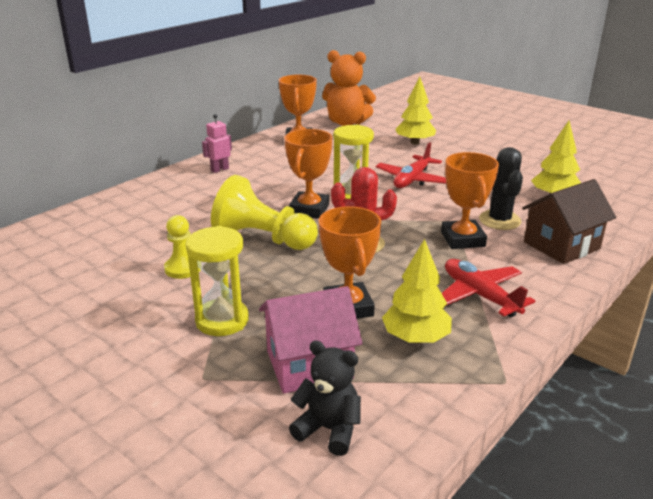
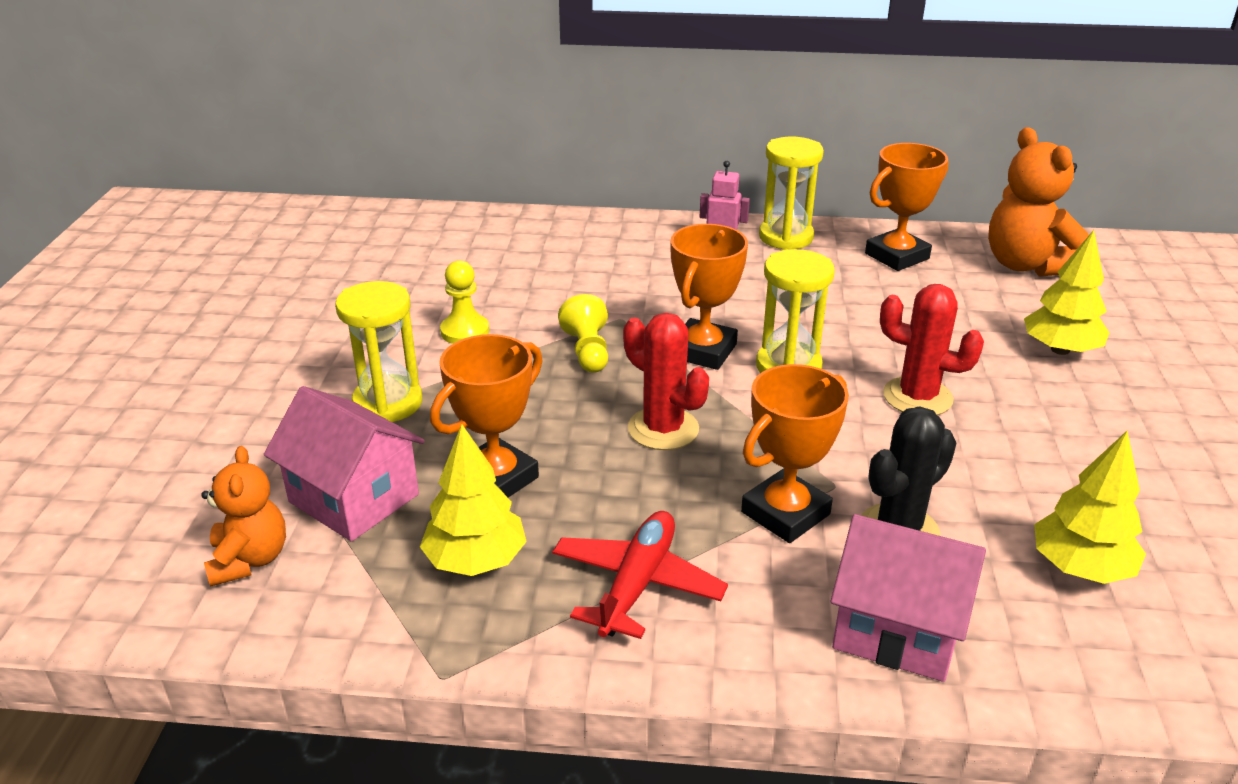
camera: 55 degrees right, 5 degrees up
yellow pawn [211,175,318,250] -> yellow pawn [558,294,608,373], size x0.55
orange trophy [284,129,333,219] -> orange trophy turned 45 degrees counterclockwise [670,224,748,370]
black teddy bear [289,341,361,456] -> orange teddy bear [201,446,286,587]
red plane [376,142,446,188] -> red cactus [880,284,984,415]
brown house [522,179,616,264] -> pink house [831,514,986,682]
none -> yellow hourglass [759,137,824,250]

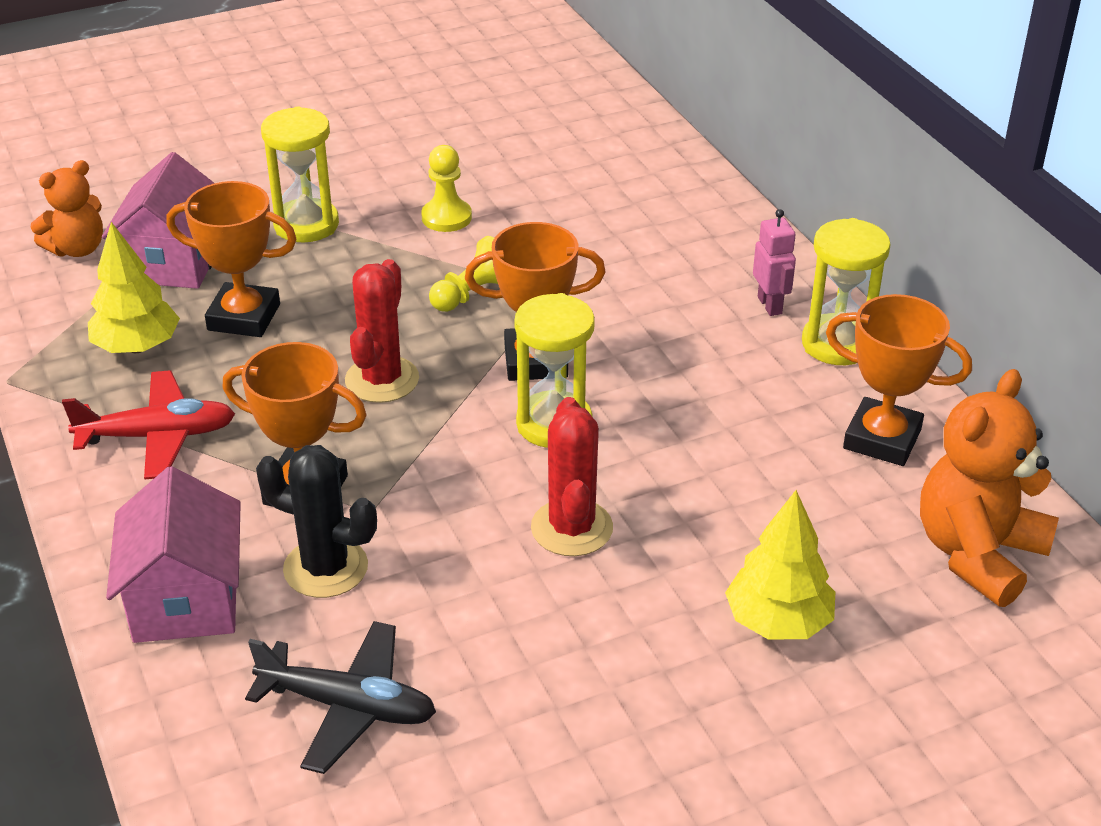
camera: 60 degrees right, 5 degrees up
yellow tree [1034,431,1146,584] -> black plane [245,621,436,774]

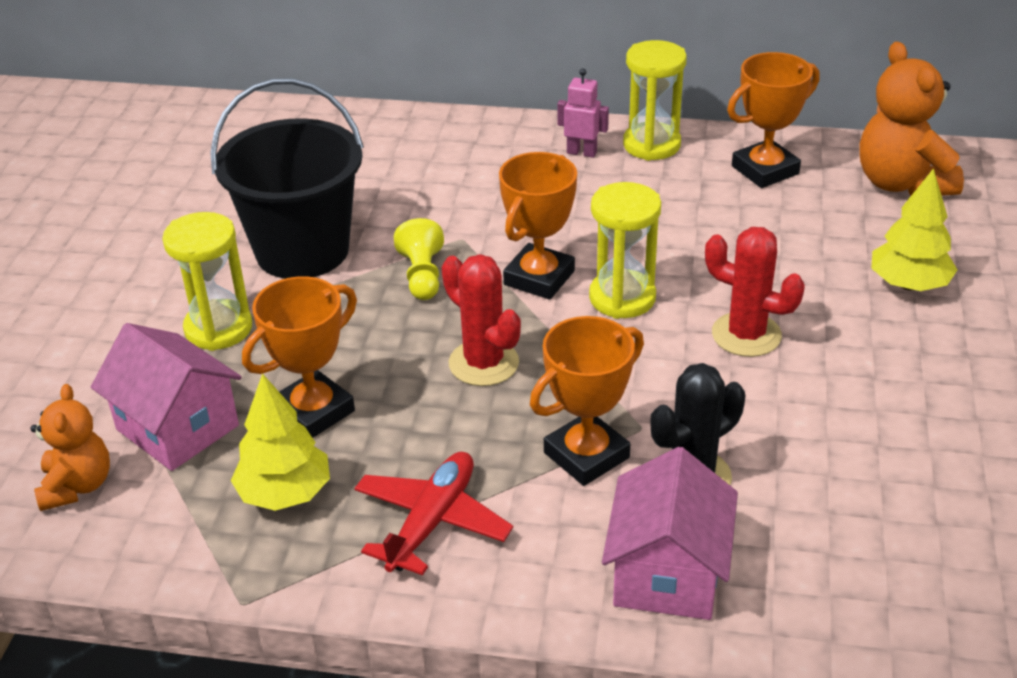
camera: 55 degrees left, 0 degrees up
pink house [106,466,241,643] -> pink house turned 75 degrees clockwise [602,447,738,620]
black plane [245,621,436,774] -> none
yellow pawn [421,145,472,232] -> black bucket [210,78,364,279]

